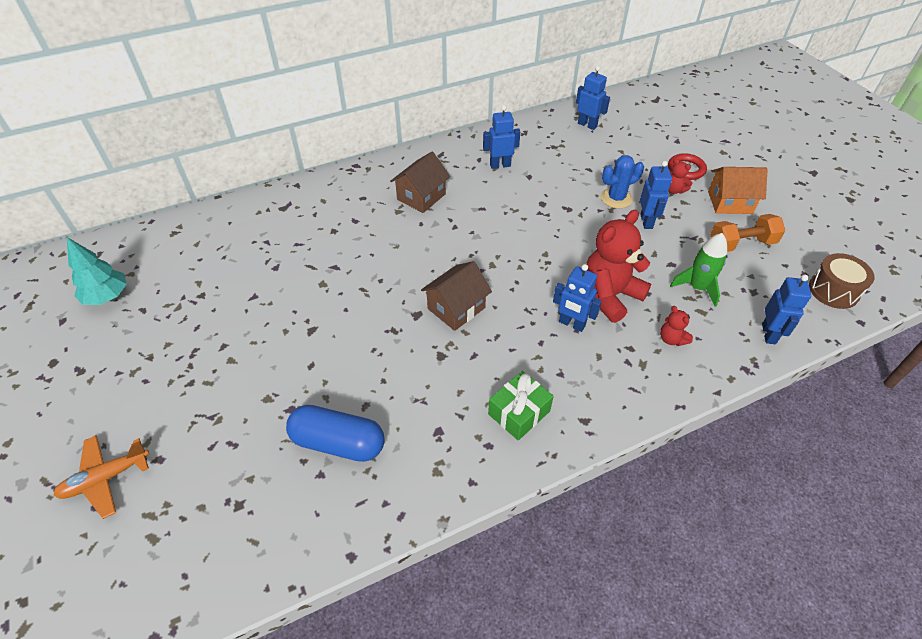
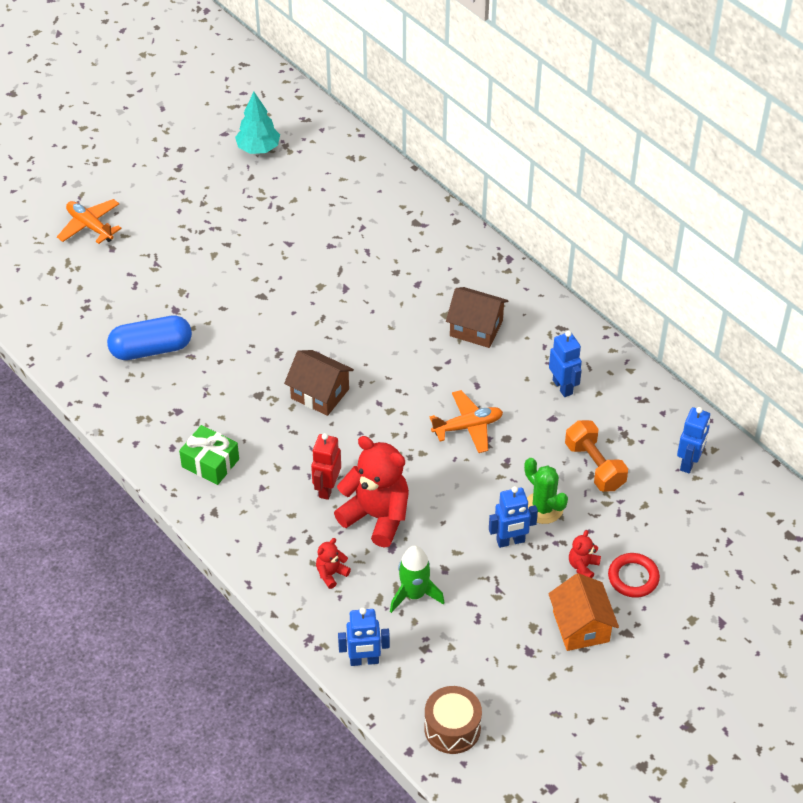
camera: 75 degrees right, 0 degrees up
blue capsule [286,405,385,462] -> blue capsule turned 75 degrees clockwise [107,315,192,360]
blue robot [553,264,602,332] -> red robot [311,433,341,500]
blue cactus [601,155,644,209] -> green cactus [524,458,568,524]
orange dumbbell [710,214,785,252] -> orange dumbbell moved to [565,420,628,492]
none -> orange plane [429,390,503,453]

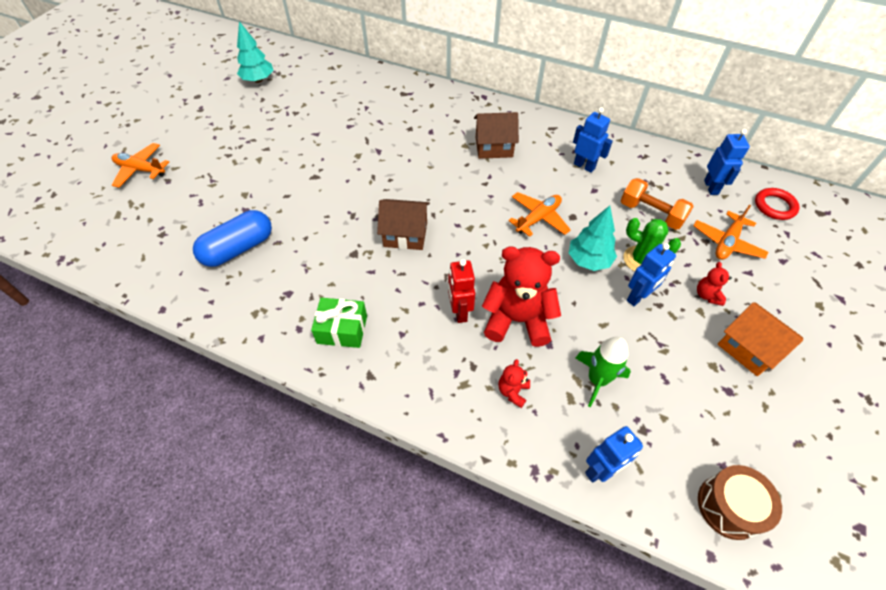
camera: 25 degrees left, 5 degrees up
red ring [608,553,660,598] -> red ring moved to [755,188,800,220]
none -> turquoise tree [569,206,617,271]
none -> orange plane [693,204,769,260]

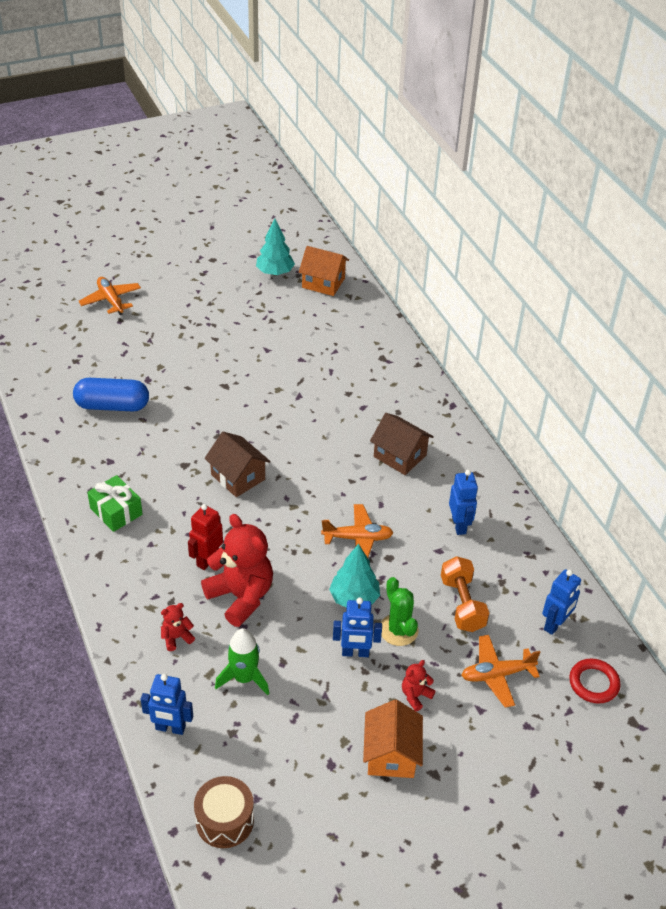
camera: 40 degrees right, 10 degrees down
none -> orange house [299,246,349,296]

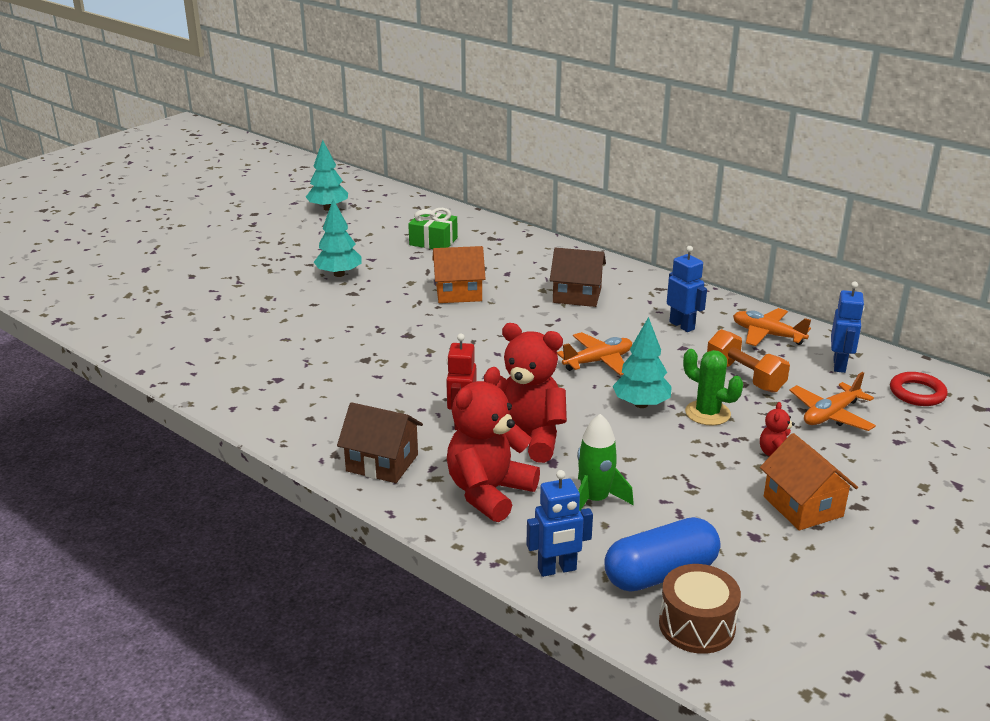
camera: 25 degrees left, 15 degrees down
blue capsule [73,378,149,412] -> blue capsule moved to [604,517,720,592]
orange plane [79,277,141,315] -> orange plane moved to [733,308,811,346]
green gift [87,475,143,532] -> green gift moved to [408,208,458,249]
red teddy bear [161,603,195,651] -> red teddy bear [447,367,540,522], size x2.23
brown house [205,432,271,497] -> brown house moved to [337,402,423,483]
orange house [299,246,349,296] -> orange house moved to [432,246,485,303]
blue robot [333,597,382,657] -> none
none -> turquoise tree [314,199,361,277]

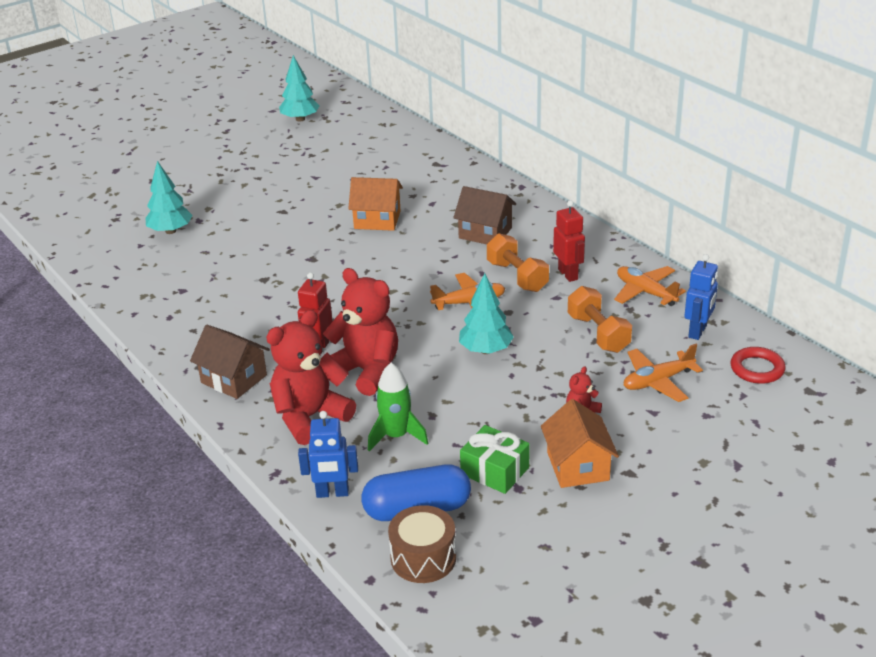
camera: 15 degrees right, 5 degrees up
turquoise tree [314,199,361,277] -> turquoise tree moved to [146,161,193,234]
green gift [408,208,458,249] -> green gift moved to [460,425,530,494]
blue robot [667,246,707,332] -> red robot [553,200,585,282]
green cactus [683,349,743,425] -> none
none -> orange dumbbell [487,233,549,292]

